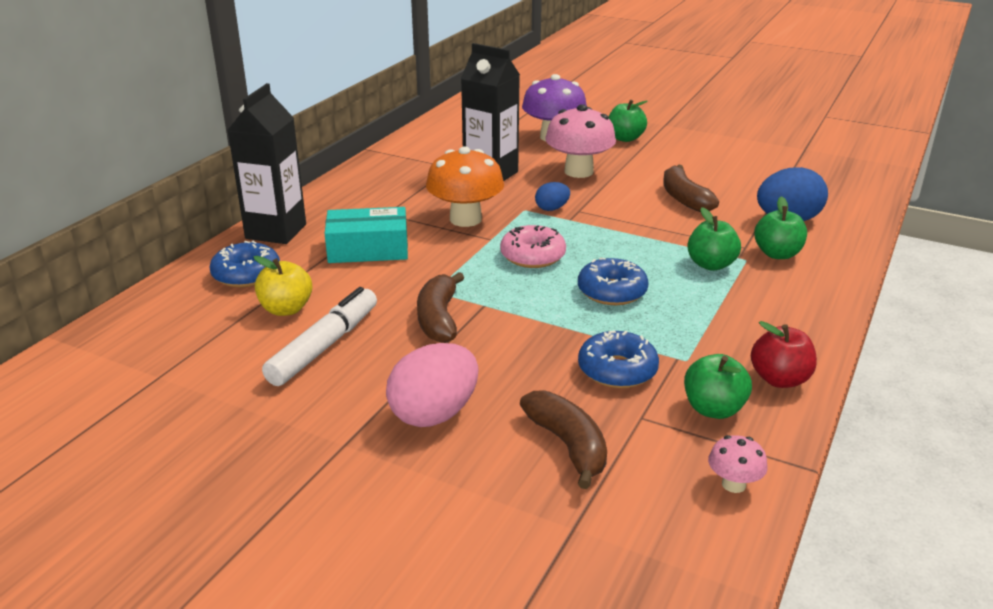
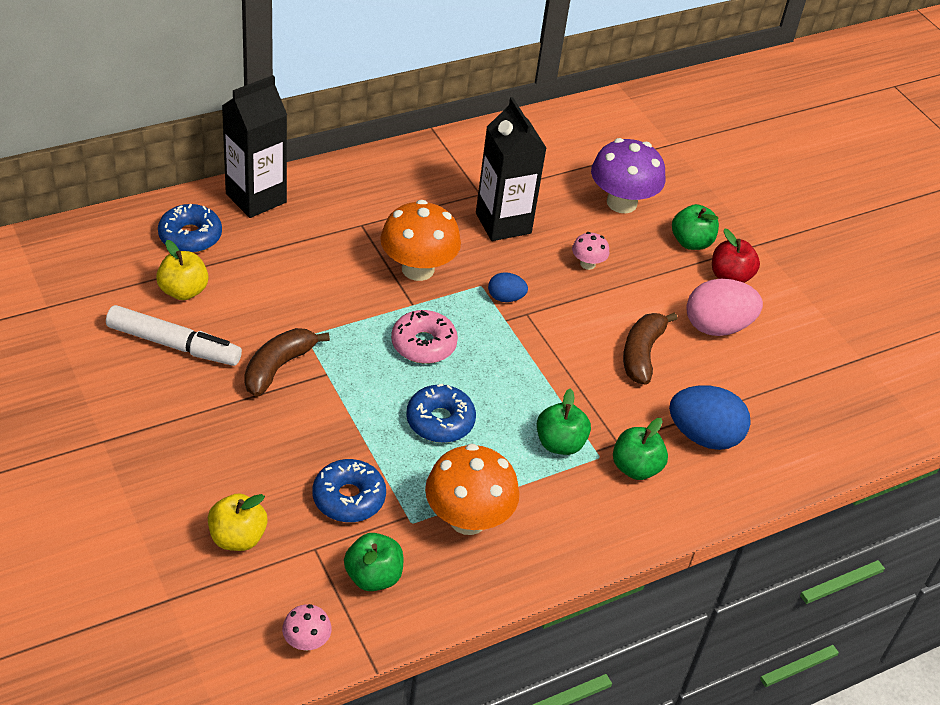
camera: 30 degrees right, 15 degrees up
white marker [262,287,377,386] -> white marker turned 45 degrees clockwise [106,305,242,366]
turquoise box [324,207,408,263] -> none
pink egg [386,343,479,427] -> pink egg moved to [686,279,763,336]
brown banana [520,390,607,489] -> yellow apple [208,493,267,551]
pink mushroom [545,104,616,178] -> pink mushroom [572,232,609,270], size x0.48
red apple [751,321,817,388] -> red apple moved to [712,229,760,283]
none -> orange mushroom [425,443,519,535]

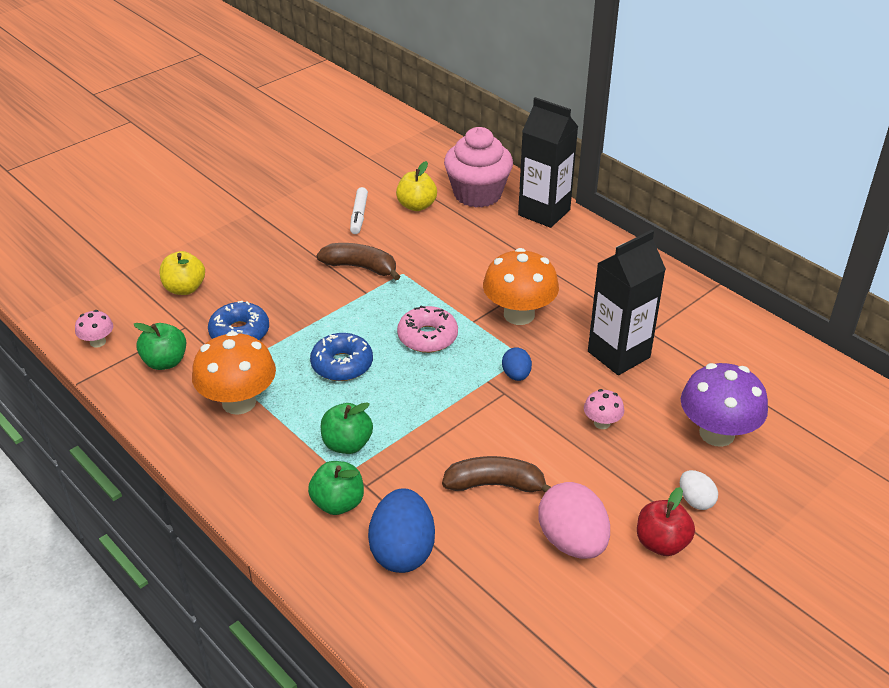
camera: 80 degrees right, 5 degrees down
white marker [106,305,242,366] -> white marker [350,187,368,234], size x0.62
blue donut [158,204,222,253] -> pink cupcake [444,127,513,208]
green apple [672,204,719,250] -> white egg [680,470,718,510]

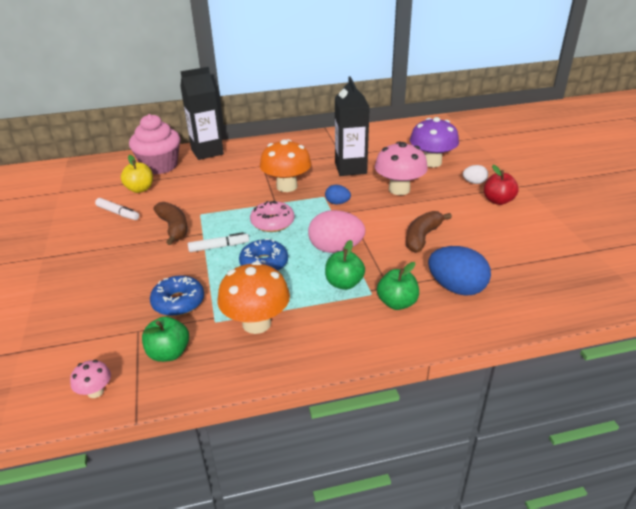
camera: 60 degrees left, 5 degrees down
yellow apple [159,251,205,295] -> none
brown banana [316,243,400,281] -> brown banana turned 105 degrees clockwise [153,202,188,245]
pink egg [538,482,610,559] -> pink egg moved to [308,210,365,253]
pink mushroom [584,389,624,429] -> pink mushroom [375,142,428,195], size x2.07
none -> white marker [188,232,249,252]

